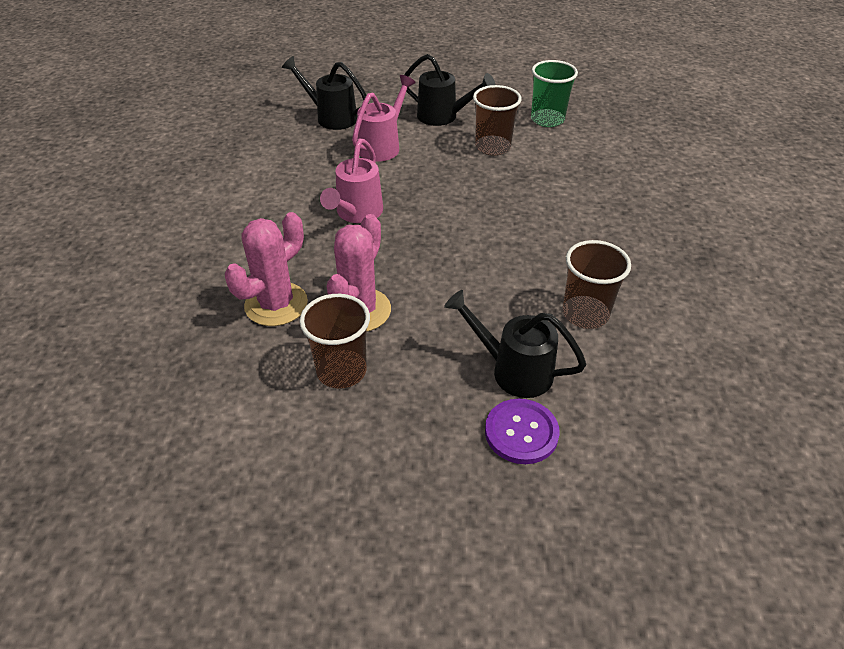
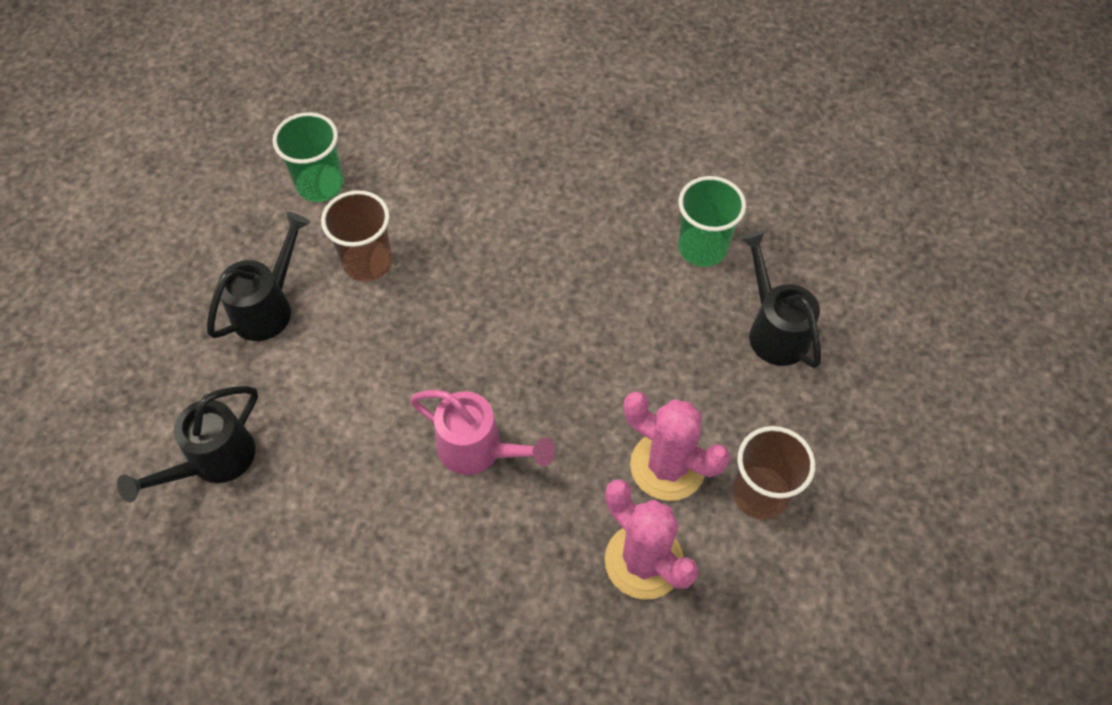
camera: 80 degrees left, 15 degrees up
pink watering can [352,75,416,162] -> none
black watering can [444,290,586,398] -> black watering can turned 120 degrees clockwise [740,231,821,368]
purple button [485,399,560,464] -> none
brown cup [563,240,631,329] -> green cup [678,176,746,267]

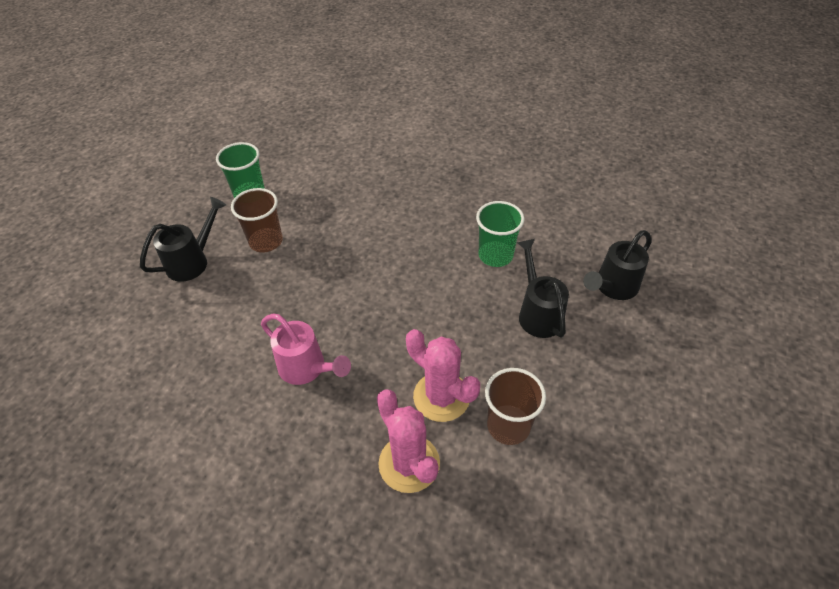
camera: 10 degrees right, 10 degrees down
black watering can [117,386,258,502] -> black watering can moved to [583,230,652,300]

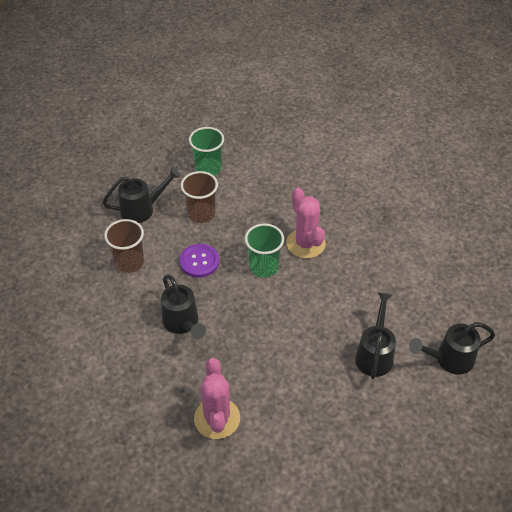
camera: 25 degrees right, 0 degrees up
pink watering can [261,314,351,385] -> black watering can [161,274,206,339]
pink cactus [406,329,480,422] -> pink cactus moved to [286,188,326,258]
green cup [476,201,525,267] -> green cup moved to [245,224,284,278]
brown cup [485,368,546,445] -> brown cup moved to [104,219,144,273]
none -> purple button [180,244,219,278]

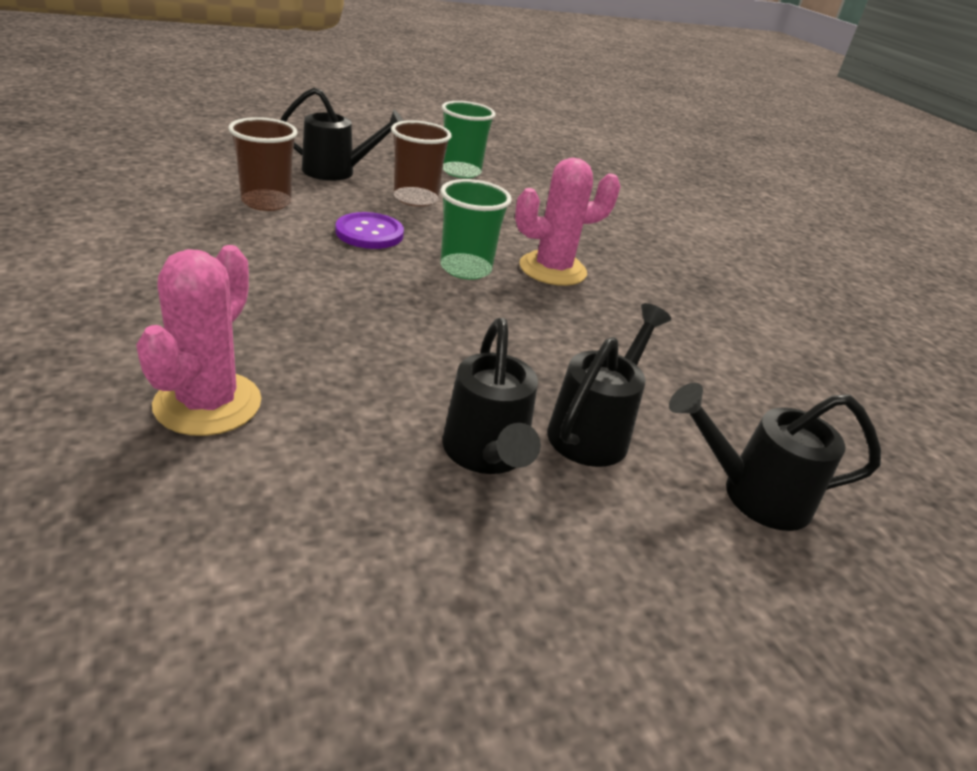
camera: 15 degrees right, 15 degrees down
black watering can [161,274,206,339] -> black watering can moved to [442,318,541,474]
pink cactus [286,188,326,258] -> pink cactus turned 75 degrees clockwise [515,158,621,286]

